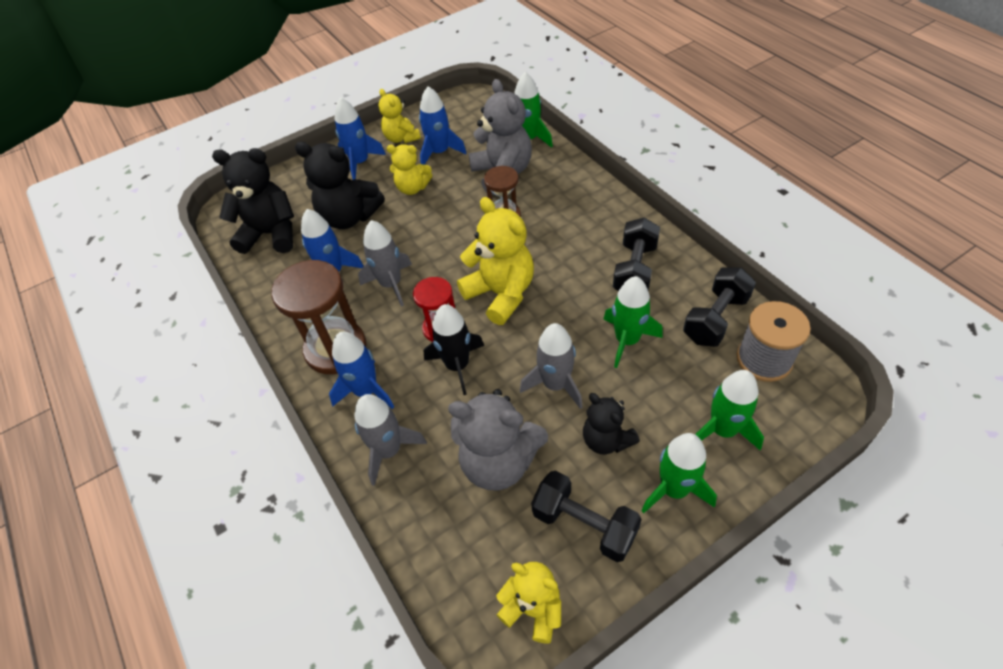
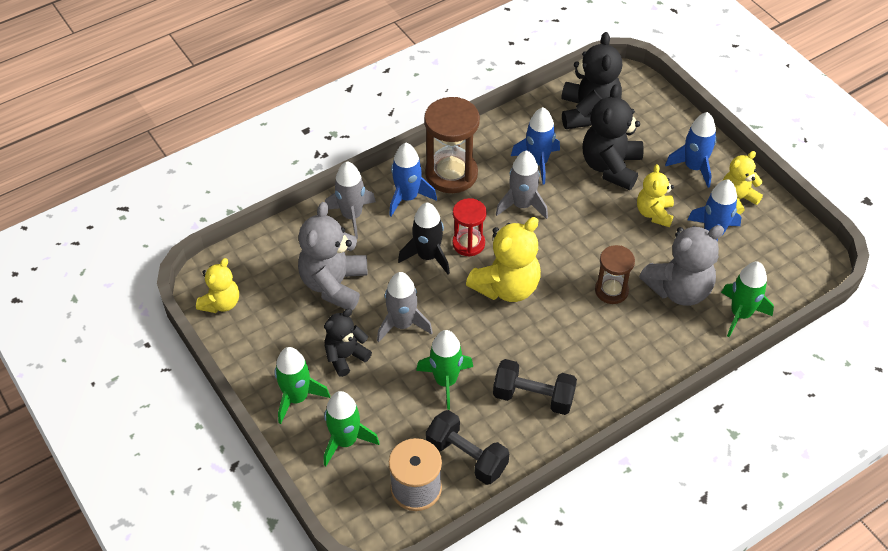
camera: 85 degrees right, 0 degrees up
black dumbbell [531,471,642,562] -> none

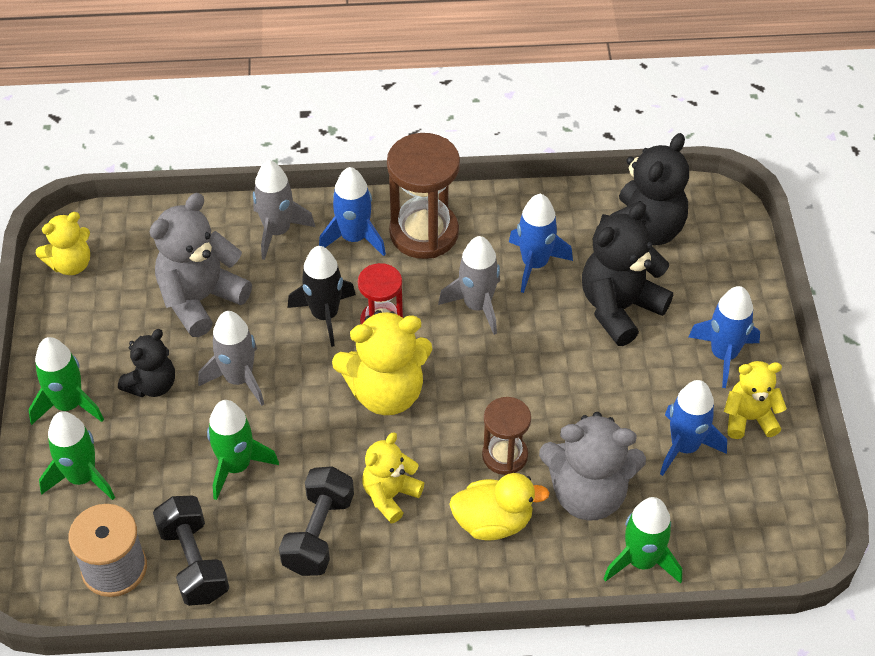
camera: 30 degrees right, 0 degrees up
black teddy bear [324,309,372,377] -> black teddy bear turned 135 degrees clockwise [118,329,175,397]
black dumbbell [493,359,577,415] -> black dumbbell turned 60 degrees clockwise [279,466,354,576]
yellow teddy bear [637,164,674,227] -> yellow teddy bear moved to [362,432,424,523]
none -> yellow duck [449,473,550,540]

